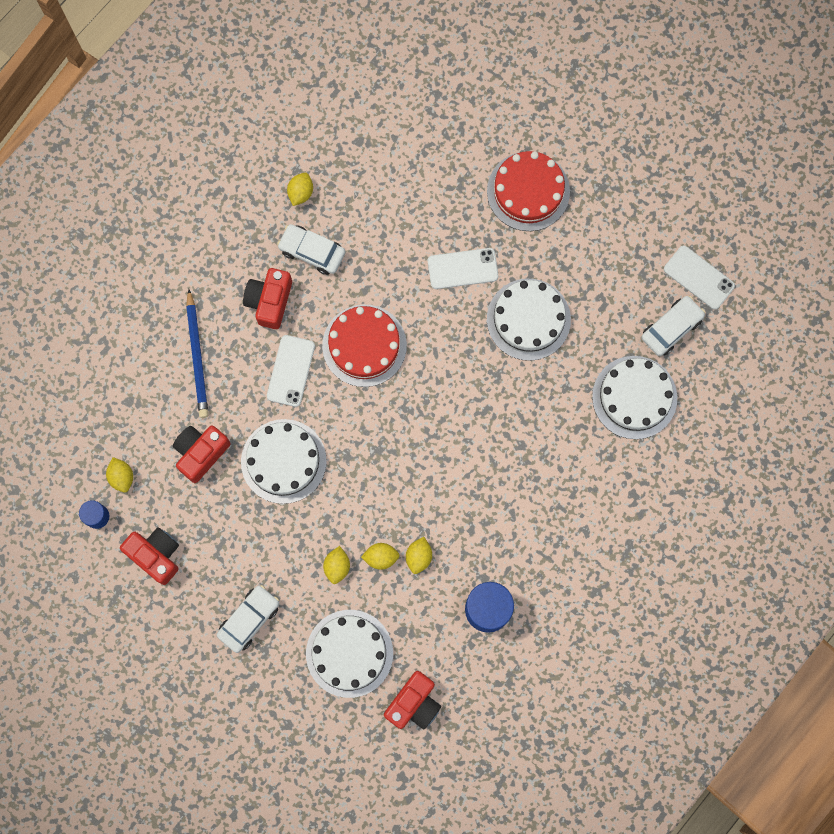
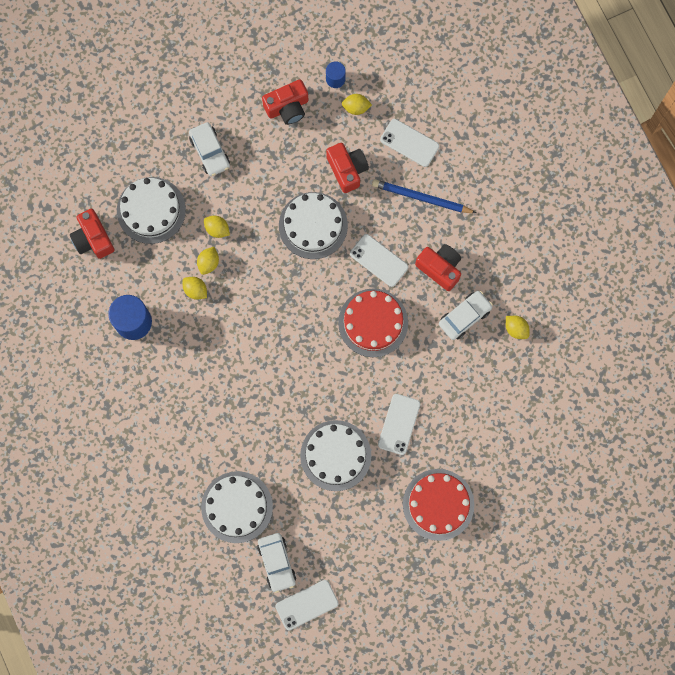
camera: 115 degrees right, 0 degrees up
none -> white phone [380,119,439,167]

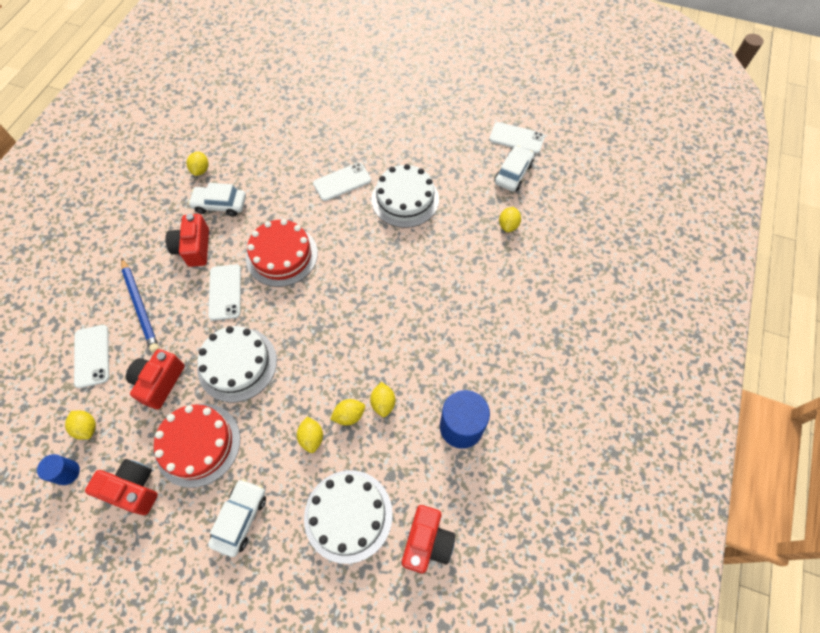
camera: 135 degrees left, 15 degrees down
white cake [201,471,273,543] -> yellow lemon [499,207,521,232]
red cake [403,469,474,541] -> red cake moved to [154,404,240,488]

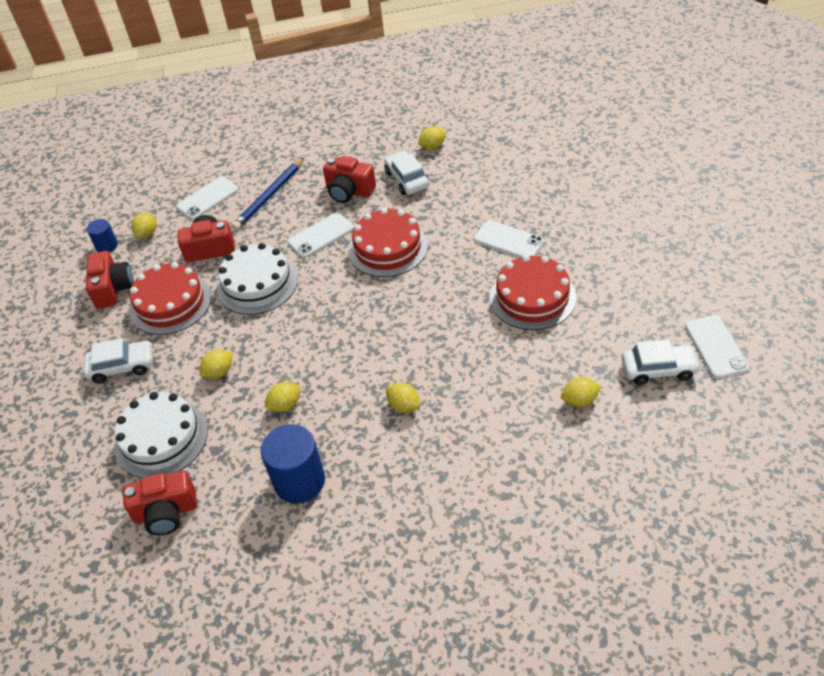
camera: 65 degrees right, 15 degrees down
red camera [166,214,209,267] -> red camera turned 120 degrees counterclockwise [323,156,376,203]
yellow lemon [330,399,365,425] -> yellow lemon moved to [386,383,420,413]
white cake [371,164,439,228] -> red cake [490,255,576,330]

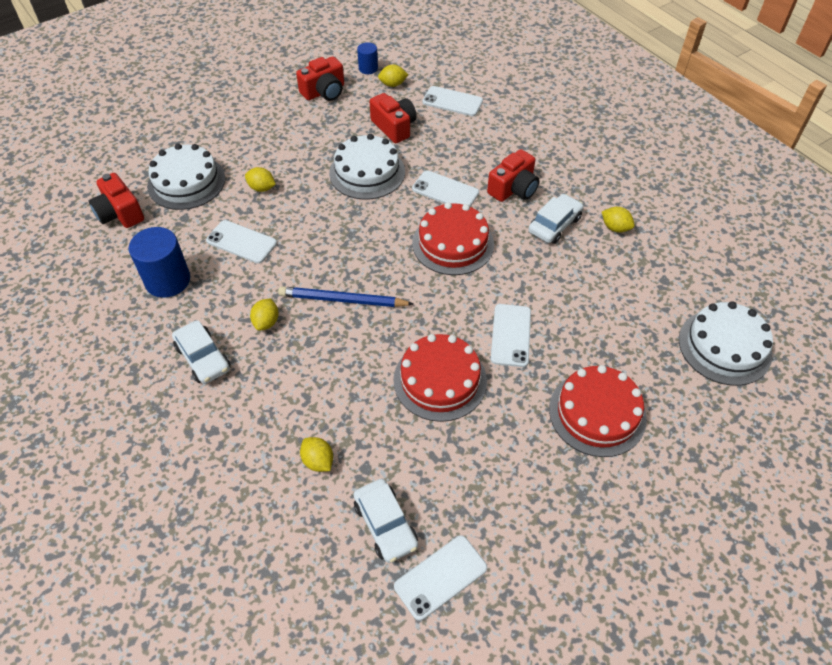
camera: 60 degrees right, 5 degrees up
white car [84,338,153,384] -> white car moved to [172,320,230,384]
red cake [129,262,211,335] -> red cake moved to [549,365,647,457]
blue pencil [232,158,304,230] -> blue pencil moved to [278,286,413,307]
yellow lemon [265,382,301,412] -> white phone [206,220,277,264]
red camera [323,156,376,203] -> red camera turned 135 degrees counterclockwise [487,149,540,202]
none -> white cake [679,301,773,386]

